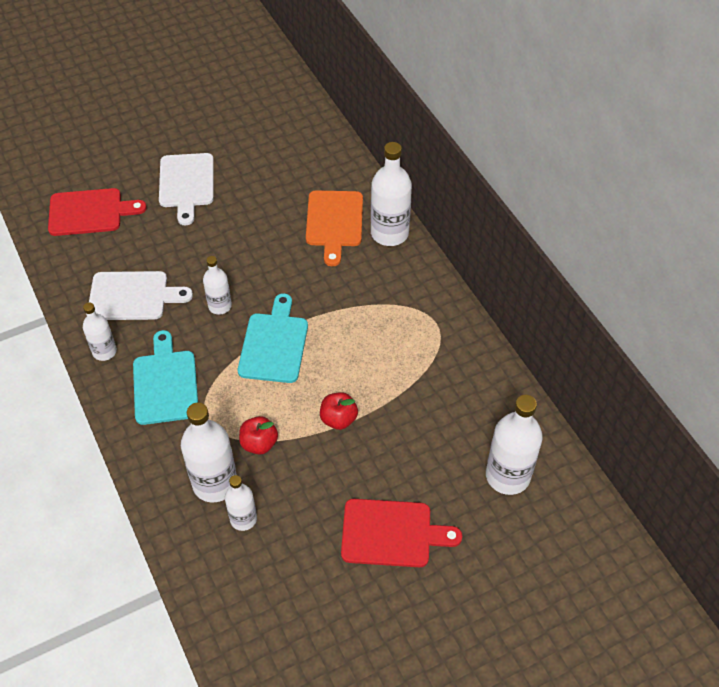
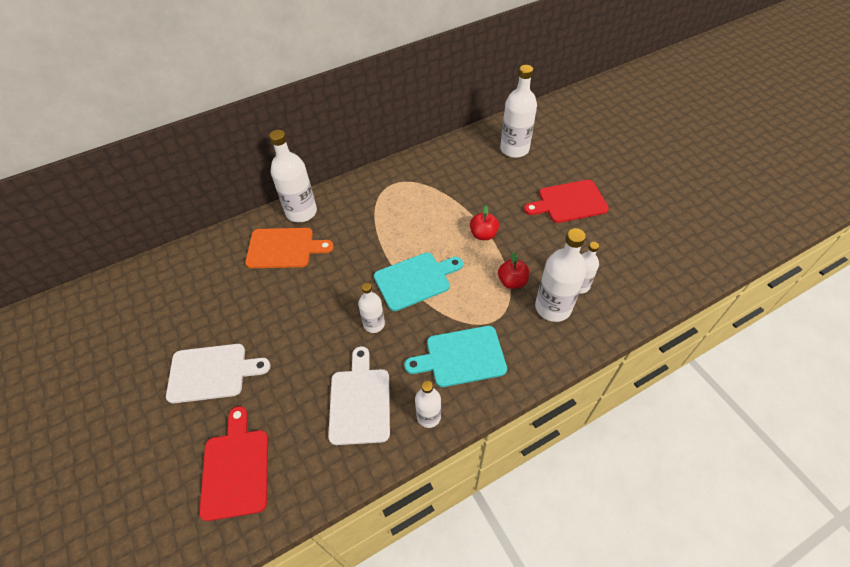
camera: 90 degrees left, 0 degrees up
turquoise cutting board [238,293,308,383] -> turquoise cutting board turned 150 degrees clockwise [374,252,463,311]
red cutting board [341,499,462,567] -> red cutting board turned 105 degrees counterclockwise [524,180,609,223]

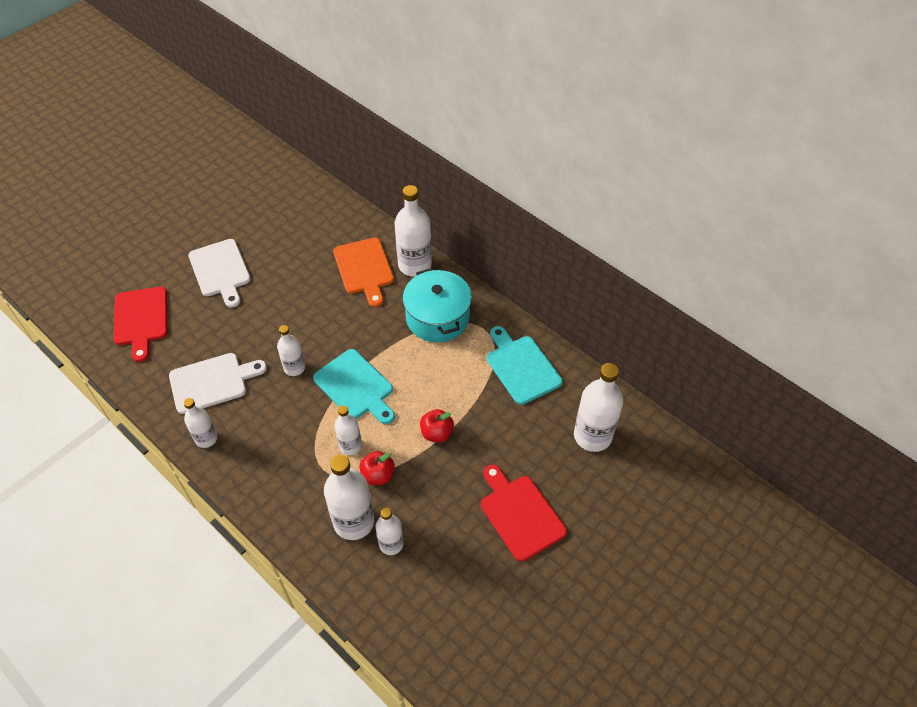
camera: 70 degrees right, 0 degrees up
red cutting board [199,406,268,521] -> red cutting board turned 105 degrees clockwise [114,287,168,362]
turquoise cutting board [404,326,507,387] -> turquoise cutting board moved to [487,326,563,405]
none -> white bottle [334,405,362,455]
none -> turquoise pot [403,268,472,342]

